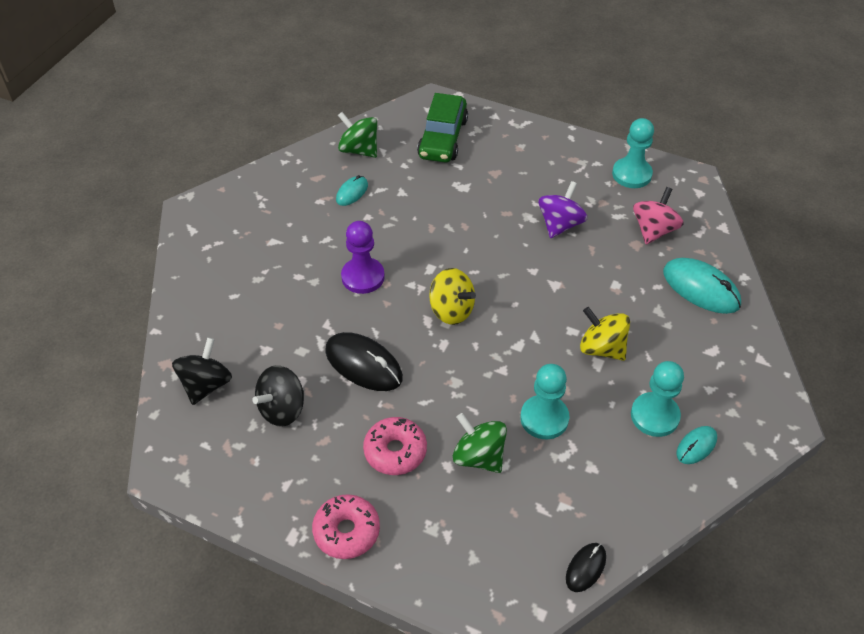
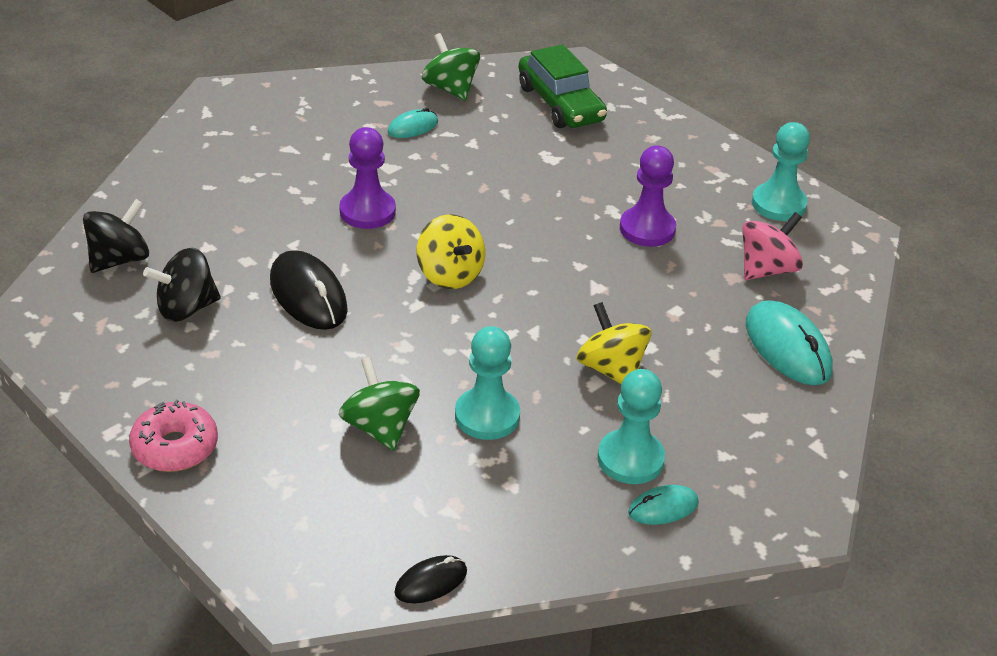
camera: 20 degrees right, 10 degrees down
pink donut [363,417,427,475] -> none
green car [417,93,468,163] -> green car turned 60 degrees counterclockwise [519,44,607,128]
purple spinning top [538,181,587,238] -> purple pawn [620,145,676,247]

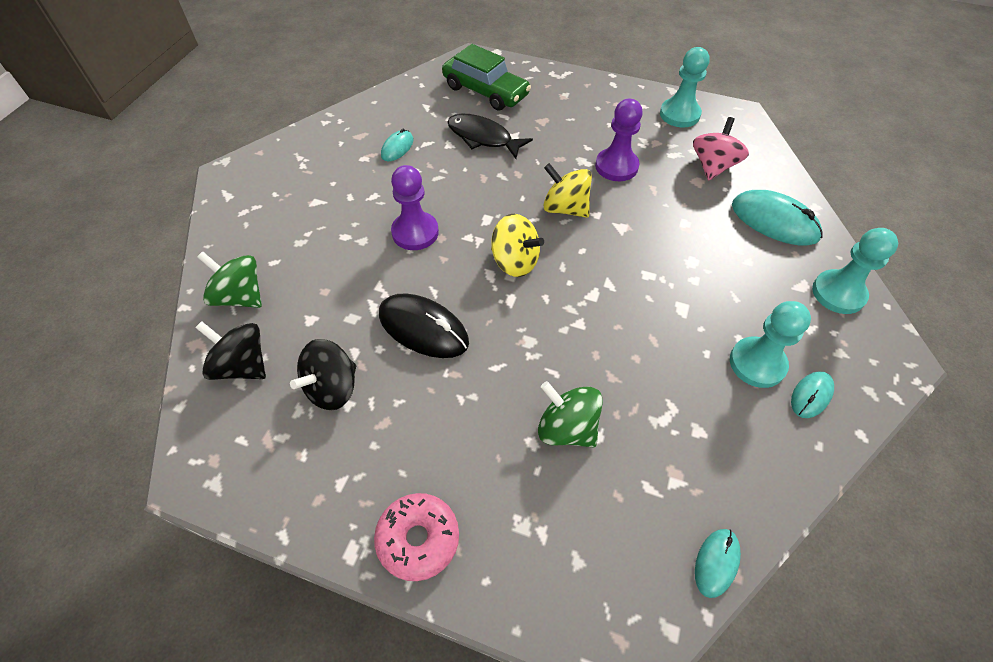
camera: 25 degrees left, 15 degrees up
black spinning top [83,199,149,273] -> black spinning top turned 75 degrees counterclockwise [195,321,266,380]
black mouse [394,555,467,603] -> turquoise mouse [695,529,741,598]
green spinning top [422,33,480,101] -> green spinning top moved to [197,252,262,308]
turquoise pawn [455,326,520,440] -> turquoise pawn moved to [812,228,898,314]
yellow spinning top [576,302,651,384] -> yellow spinning top moved to [543,163,592,218]
none -> black fish [447,113,533,159]

